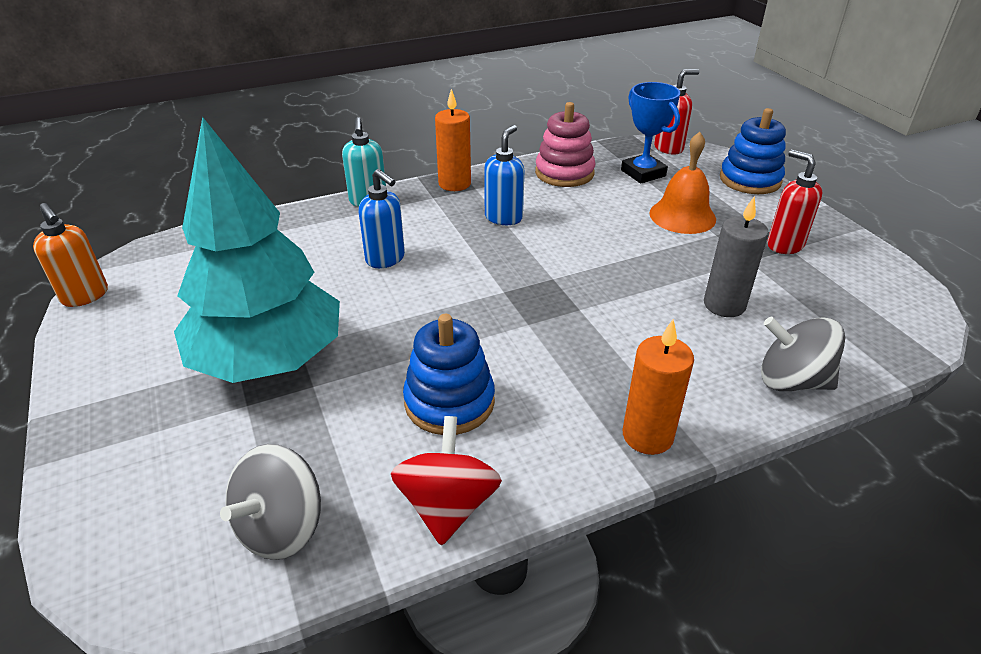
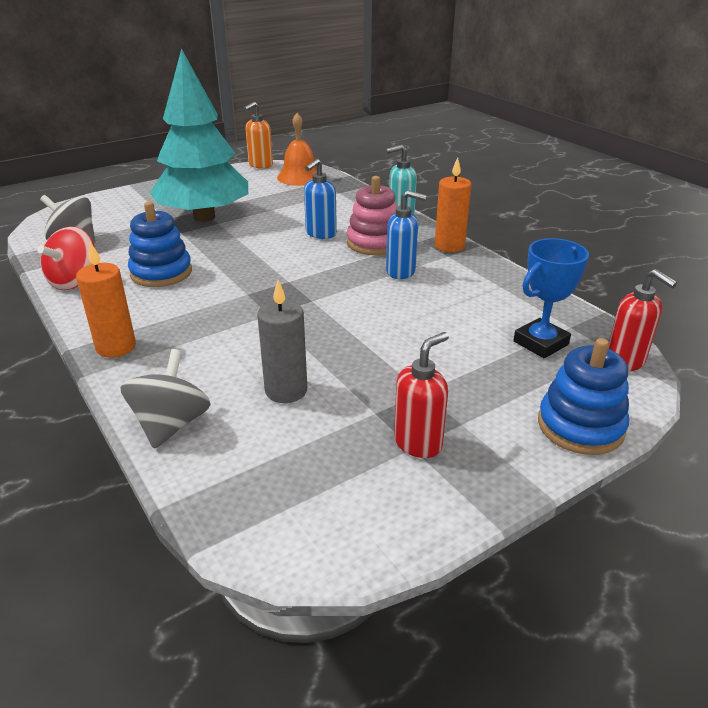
camera: 80 degrees right, 5 degrees down
red spinning top [391,416,502,545] -> red spinning top turned 120 degrees clockwise [37,226,95,290]
pink stacking toy [535,102,596,187] -> pink stacking toy moved to [347,176,398,255]
orange bell [649,132,716,234] -> orange bell moved to [277,113,317,186]

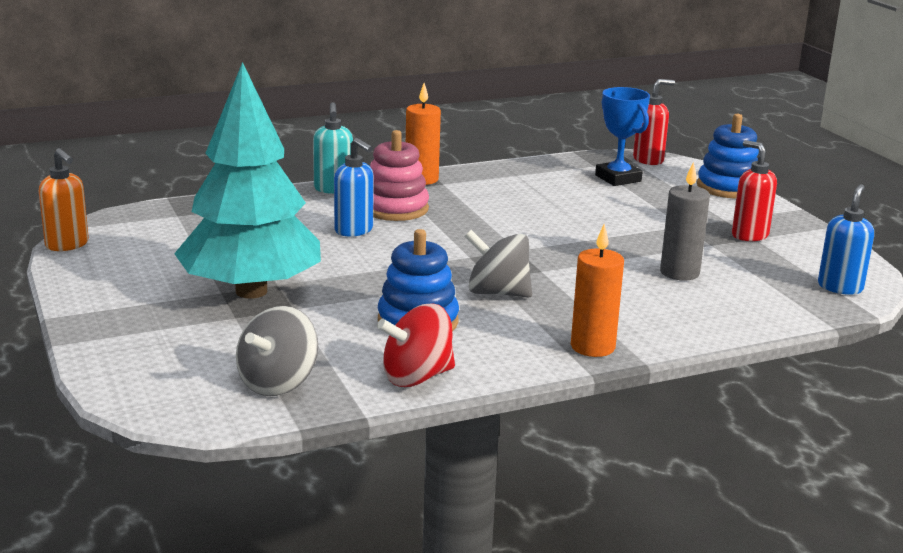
camera: 80 degrees left, 10 degrees down
red spinning top [37,226,95,290] -> red spinning top turned 120 degrees clockwise [377,304,455,387]
grey spinning top [120,349,211,449] -> grey spinning top moved to [465,230,532,298]
orange bell [277,113,317,186] -> none
blue soap dispenser [386,190,427,279] -> blue soap dispenser moved to [818,184,874,295]

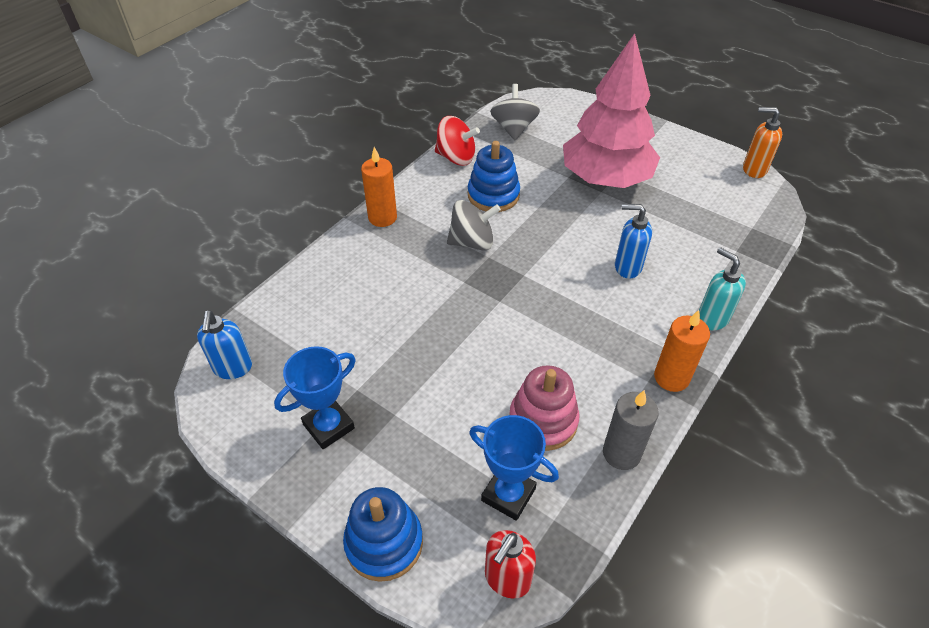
camera: 150 degrees right, 25 degrees up
turquoise tree [174,62,321,299] -> pink tree [563,33,660,188]
pink stacking toy [370,130,429,221] -> pink stacking toy moved to [509,365,579,451]
red spinning top [377,304,455,387] -> red spinning top turned 75 degrees clockwise [435,116,480,166]
grey candle [660,162,710,281] -> grey candle moved to [603,390,659,470]
red soap dispenser [732,140,777,241] -> blue trophy [274,346,356,449]

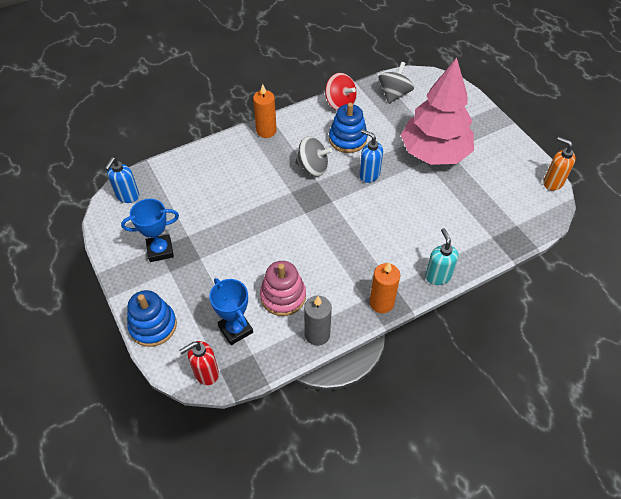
camera: 25 degrees right, 5 degrees up
blue soap dispenser [615,204,652,278] -> blue soap dispenser moved to [359,129,383,183]

